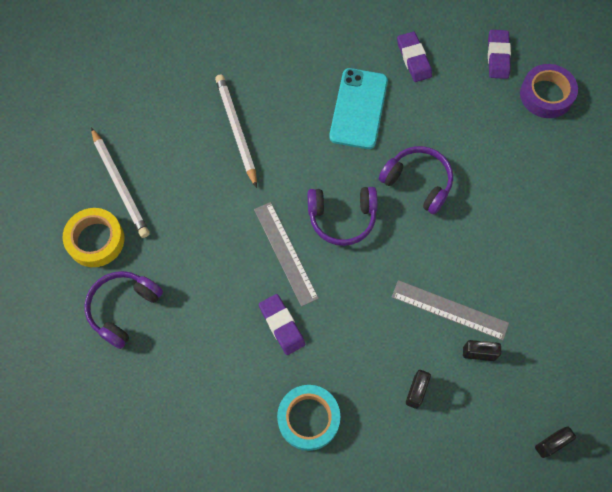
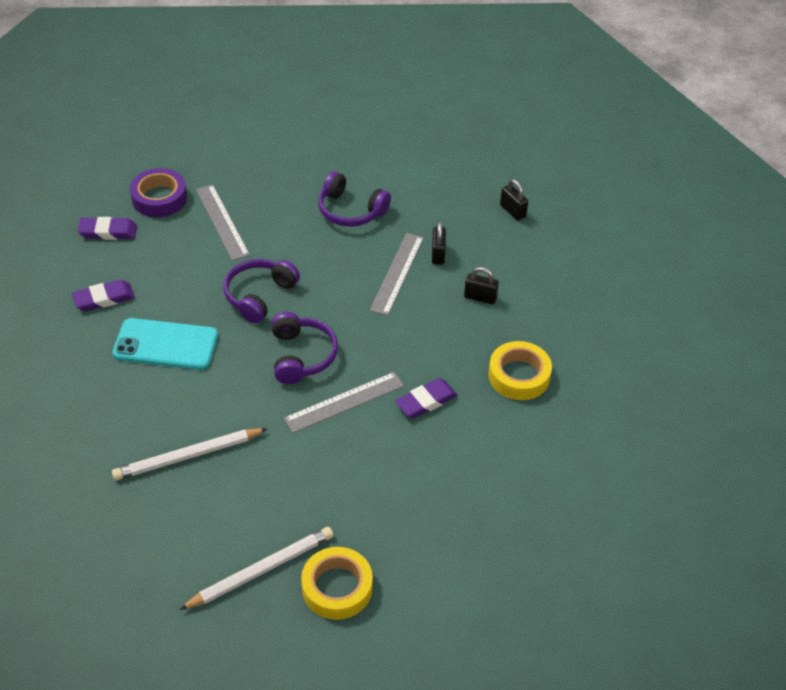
camera: 95 degrees left, 20 degrees down
purple headphones [85,271,163,349] -> purple headphones moved to [318,171,391,227]
turquoise tape [277,385,340,451] -> yellow tape [489,341,552,400]
none -> grey ruler [196,184,250,261]

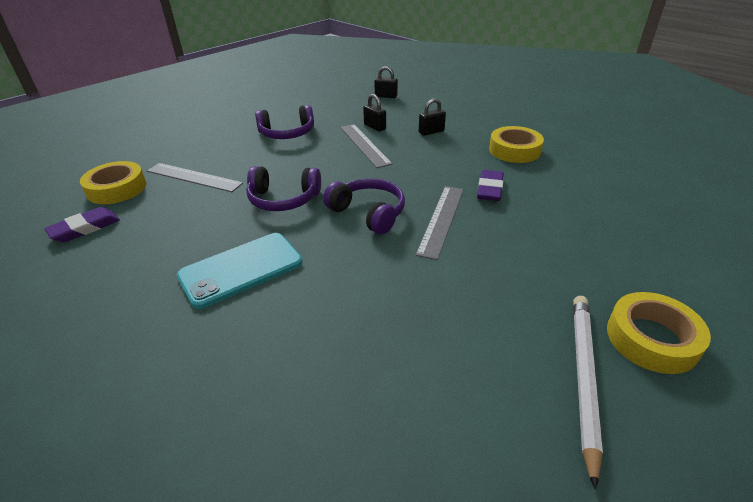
camera: 40 degrees left, 10 degrees down
purple eraser [72,280,135,311] -> none
white pencil [112,428,268,480] -> none
purple tape [130,168,187,217] -> yellow tape [80,161,146,204]
purple headphones [223,259,300,323] -> purple headphones turned 75 degrees counterclockwise [246,166,321,211]

